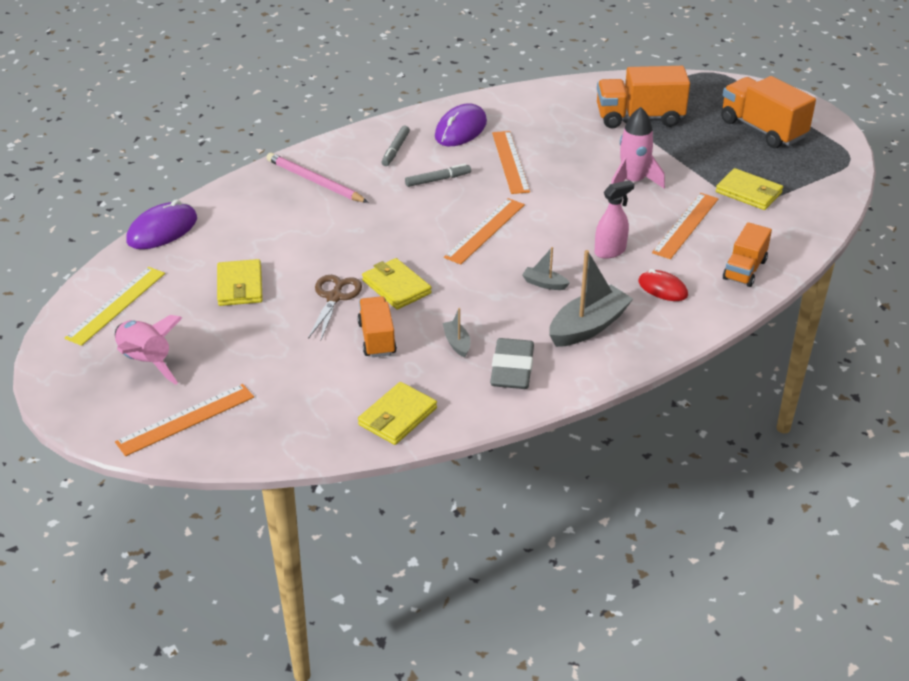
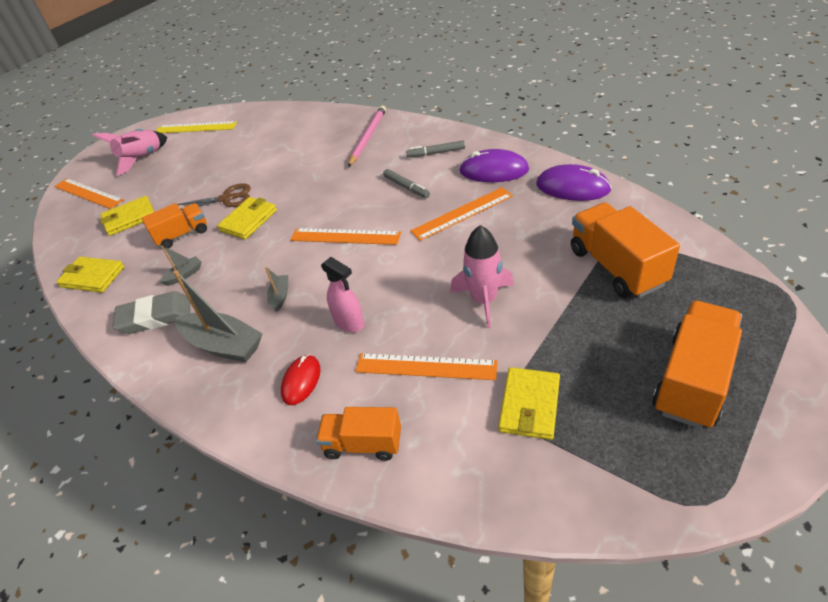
camera: 75 degrees right, 5 degrees up
purple mouse [126,199,197,249] -> purple mouse moved to [537,164,612,201]
yellow wallet [217,259,263,306] -> yellow wallet moved to [100,196,154,236]

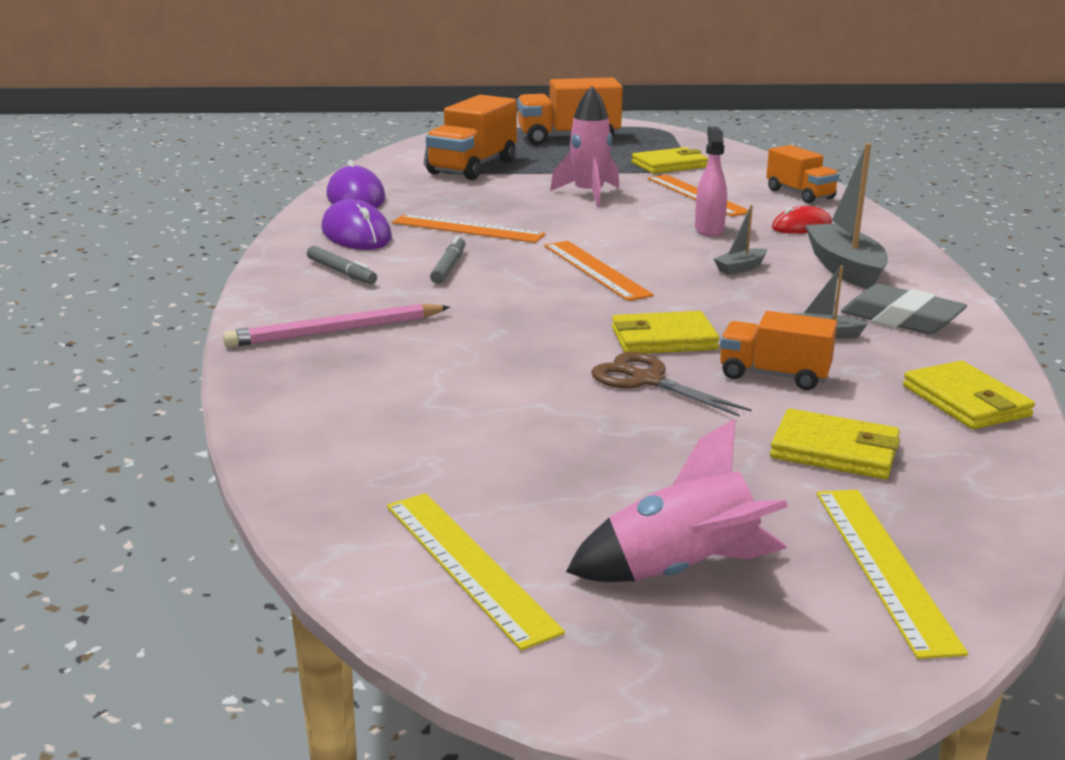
camera: 135 degrees left, 20 degrees down
orange ruler [54,178,123,209] -> yellow ruler [817,490,968,659]

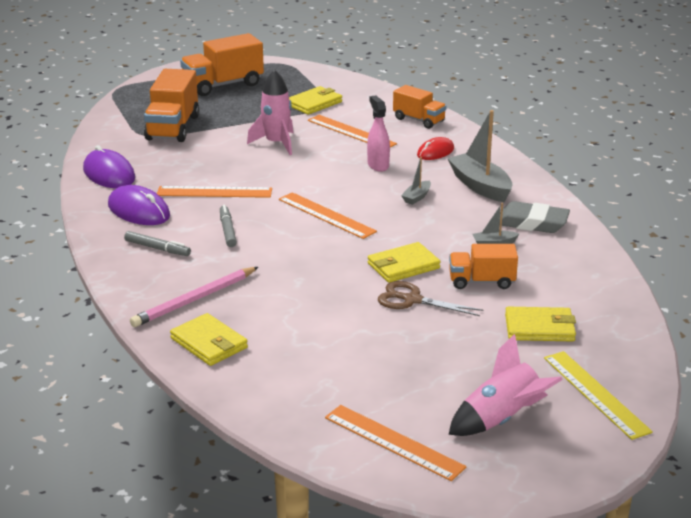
camera: 20 degrees left, 5 degrees up
yellow ruler [387,493,565,651] -> orange ruler [325,405,466,481]
yellow wallet [903,361,1035,429] -> yellow wallet moved to [170,313,248,366]

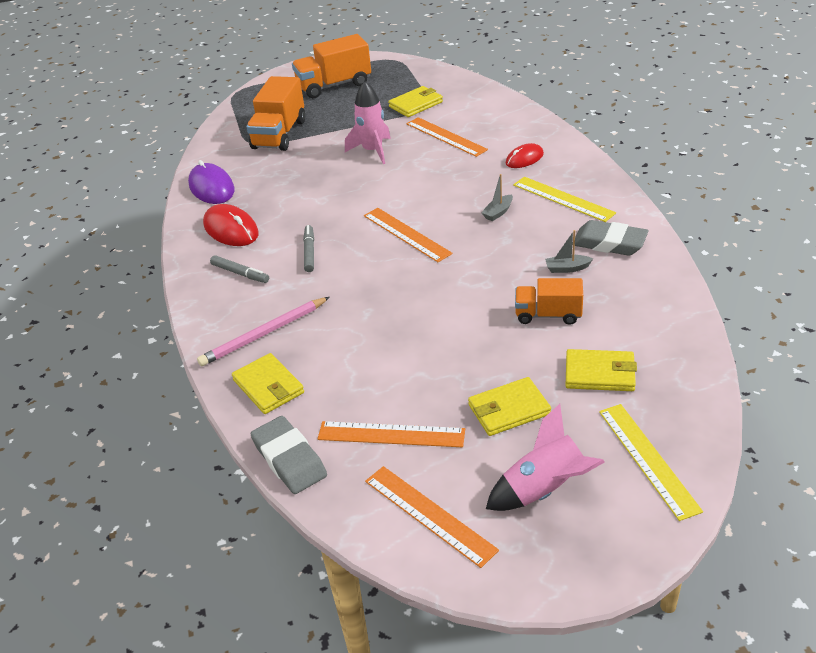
camera: 10 degrees right, 10 degrees up
purple mouse [108,185,170,225] -> red mouse [203,204,259,246]
orange ruler [157,186,272,198] -> orange ruler moved to [318,421,465,447]
pink spray bottle [367,95,390,172] -> none
yellow wallet [368,242,441,283] -> yellow wallet moved to [468,377,551,436]
brown scissors [378,281,483,316] -> none
orange truck [393,85,446,129] -> none
grey boat [447,110,513,202] -> yellow ruler [513,177,616,222]
none -> grey eraser [251,416,327,494]

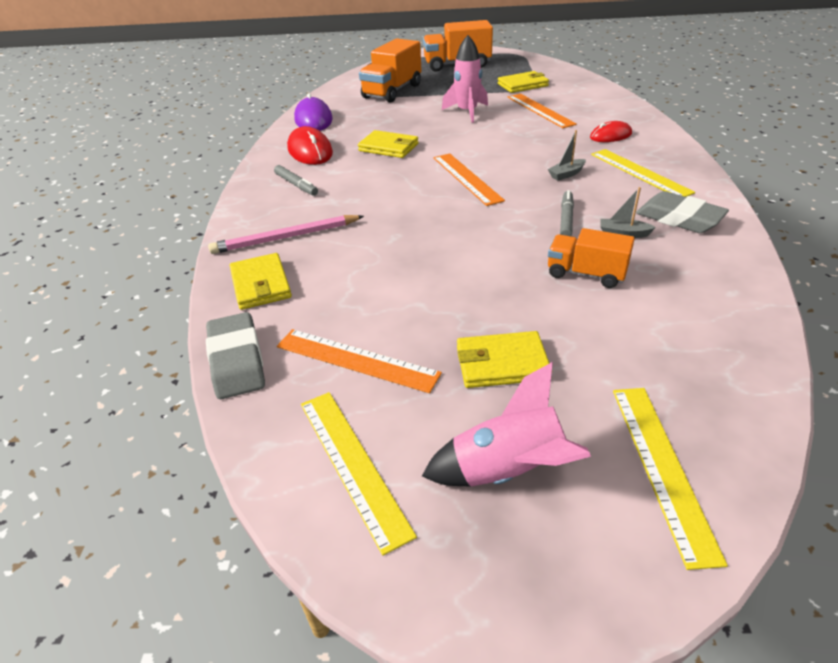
camera: 15 degrees right, 0 degrees up
grey marker [303,225,314,272] -> grey marker moved to [560,190,574,236]
orange ruler [365,466,499,568] -> yellow ruler [301,392,417,556]
yellow wallet [566,349,637,391] -> yellow wallet moved to [358,130,418,158]

